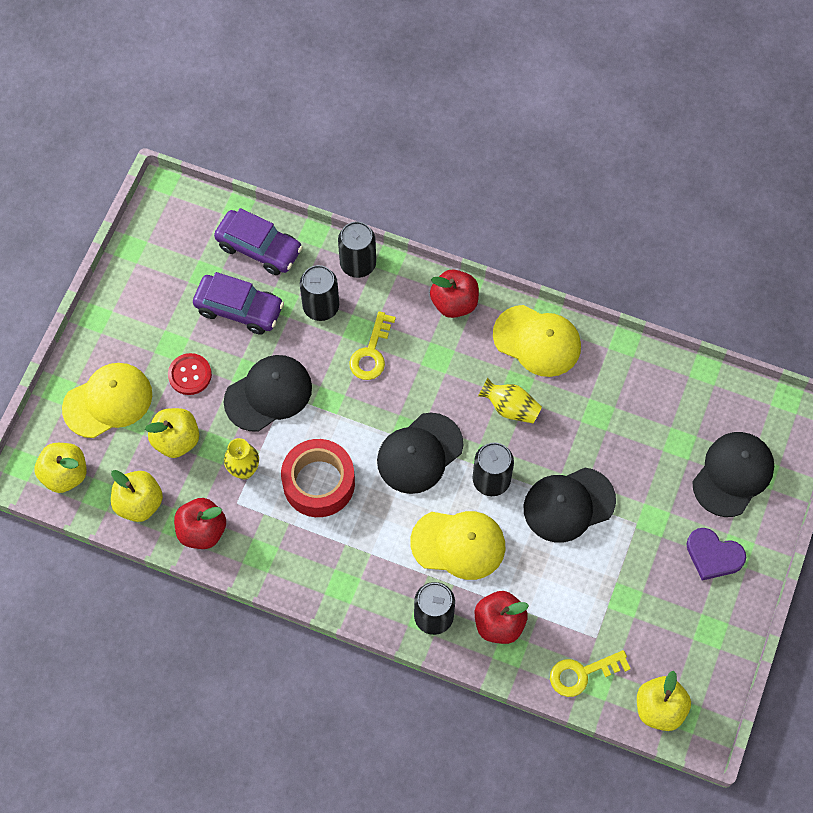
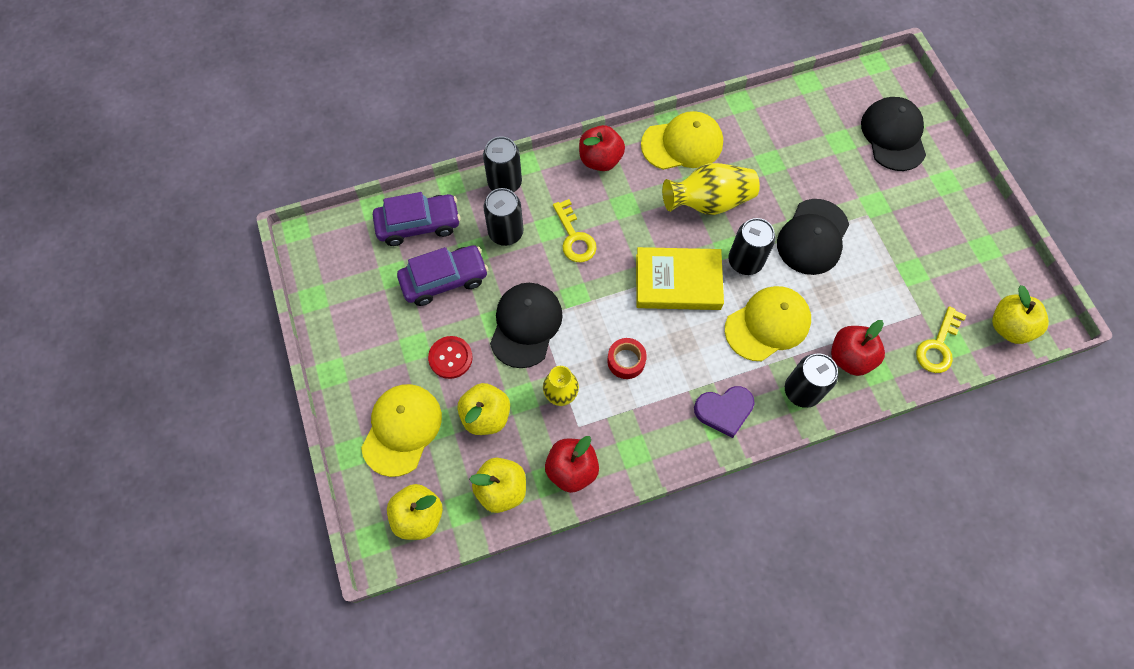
camera: 40 degrees left, 0 degrees up
red tape [281,439,355,517] -> red tape [607,338,647,379], size x0.53
black cap [377,413,463,494] -> yellow book [636,247,724,310]
yellow vase [478,378,542,423] -> yellow vase [662,163,760,215], size x1.58
purple heart [686,528,746,581] -> purple heart moved to [694,386,755,438]

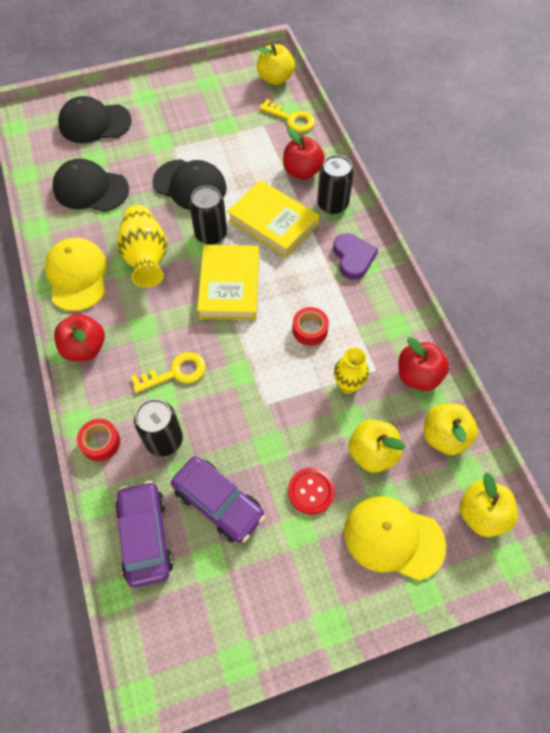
camera: 90 degrees left, 5 degrees down
purple car [397,245,488,306] -> purple car turned 150 degrees clockwise [171,456,265,543]
black can [483,136,522,192] -> red tape [77,419,120,461]
black cap [490,283,563,368] -> black cap moved to [53,159,129,212]
yellow cap [725,286,811,361] -> yellow book [227,180,319,258]

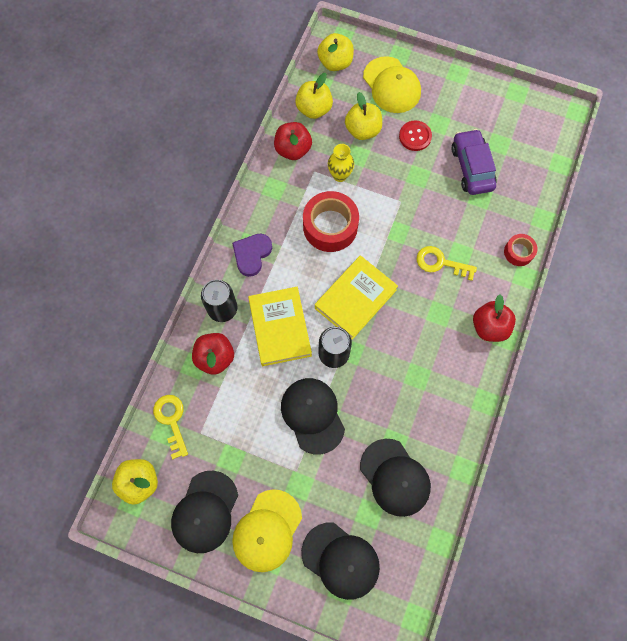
camera: 140 degrees left, 10 degrees up
yellow cap [45,238,107,311] -> yellow cap moved to [232,489,302,572]
purple car [115,481,174,588] -> none
yellow vase [117,205,167,288] -> none
black can [134,399,183,456] -> none
red tape [292,307,329,346] -> red tape [303,191,359,252], size x1.87
none -> black cap [171,471,238,553]

